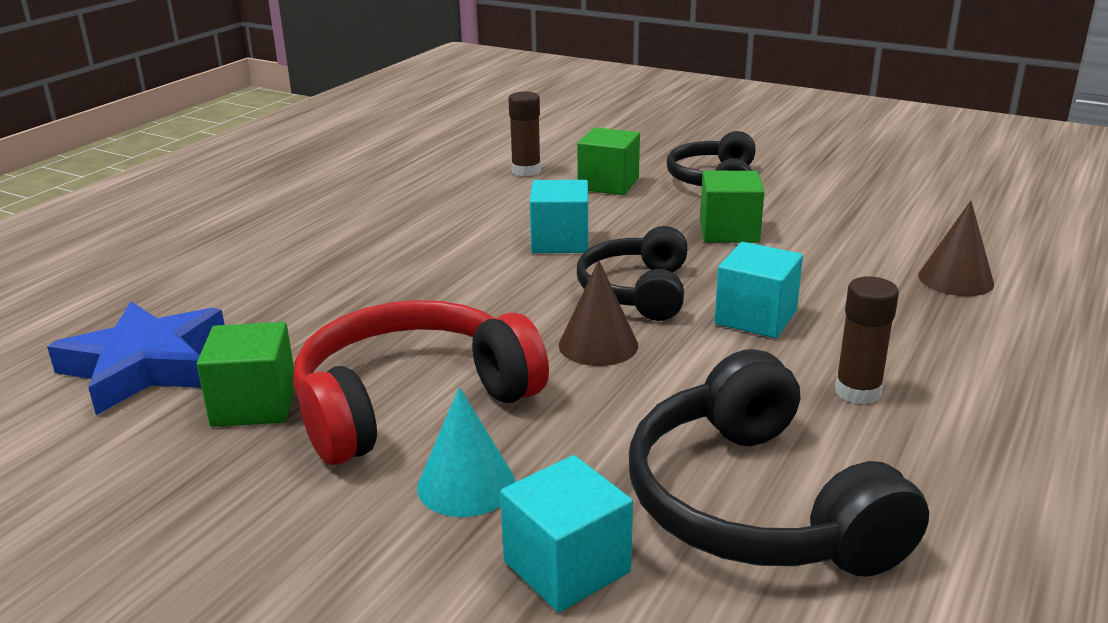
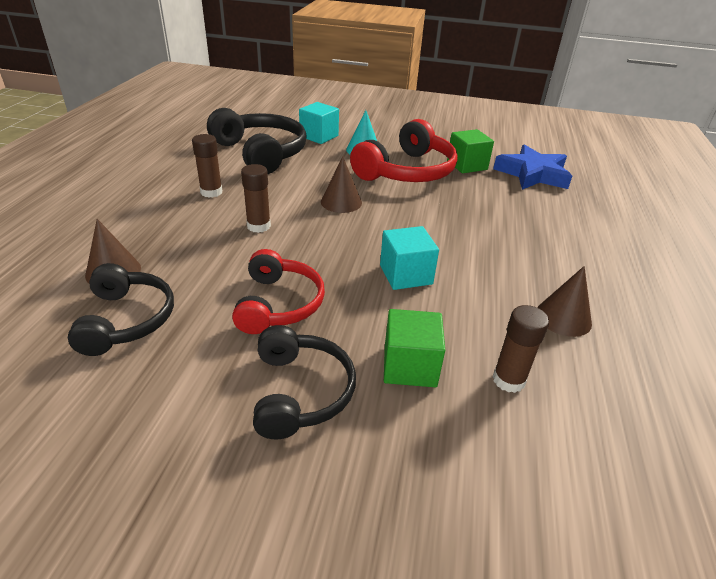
camera: 160 degrees right, 10 degrees up
black headphones [577,226,688,321] -> black headphones moved to [68,263,174,356]
green cube [700,171,765,243] -> red headphones [232,249,325,334]
turquoise cube [715,242,803,338] -> brown glue stick [241,164,271,233]
none -> brown cone [537,266,592,337]

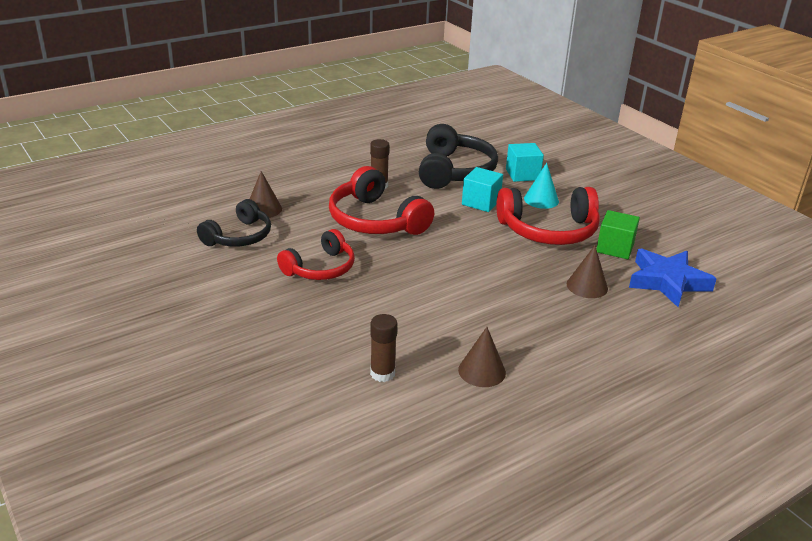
camera: 45 degrees right, 5 degrees down
brown glue stick [241,164,271,233] -> red headphones [329,166,434,235]
black headphones [253,325,356,439] -> none
brown cone [321,157,362,213] -> brown cone moved to [567,245,608,298]
turquoise cube [380,226,439,290] -> turquoise cube moved to [462,167,503,212]
green cube [384,309,445,387] -> none

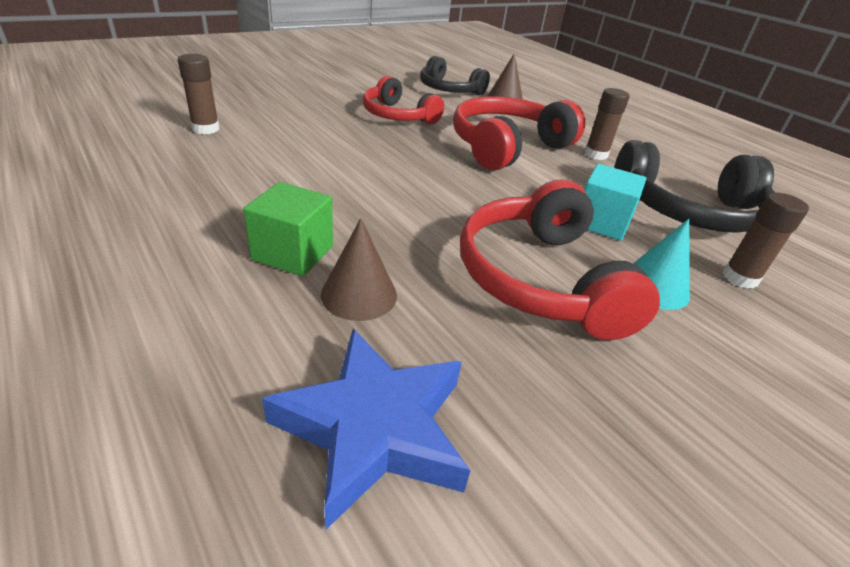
camera: 85 degrees right, 5 degrees up
brown cone [458,327,506,387] -> none
turquoise cube [506,143,544,182] -> brown glue stick [723,192,809,289]
green cube [596,210,640,259] -> green cube moved to [243,182,333,276]

